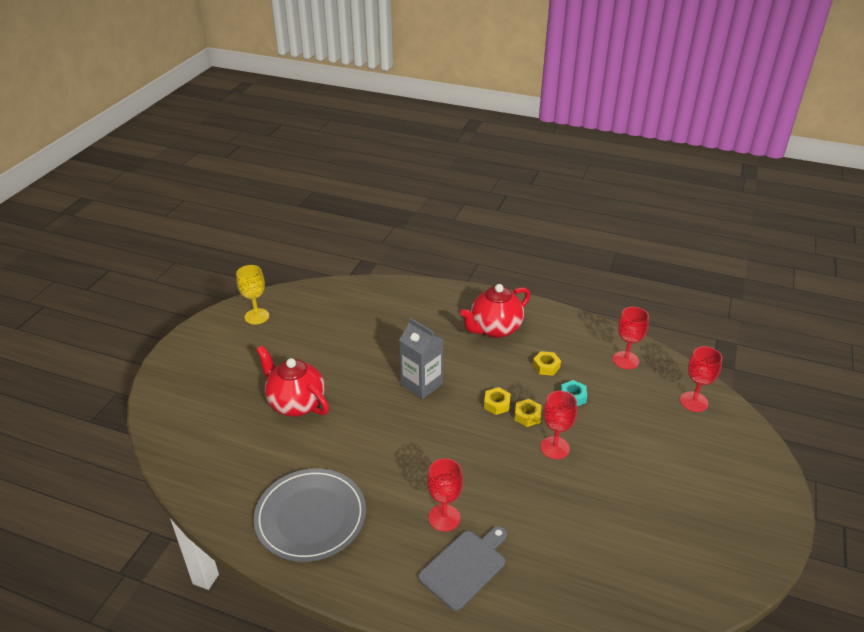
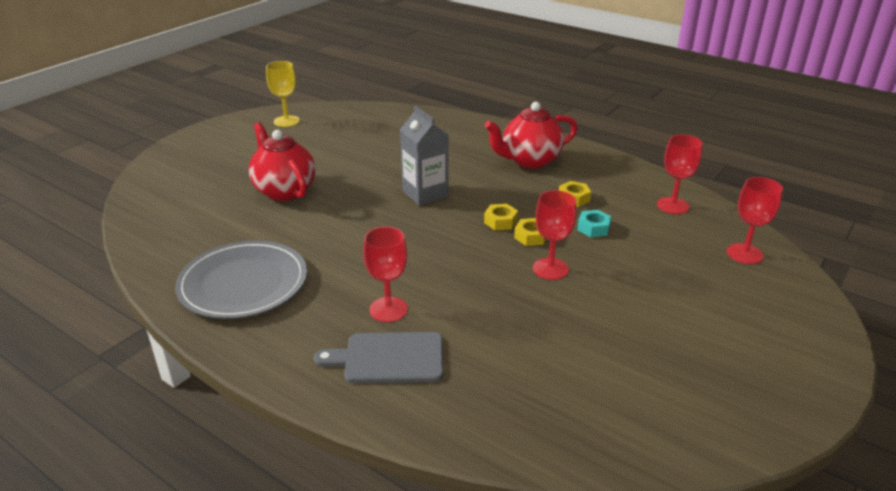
camera: 15 degrees right, 5 degrees down
grey cutting board [418,526,507,611] -> grey cutting board turned 150 degrees counterclockwise [314,332,443,383]

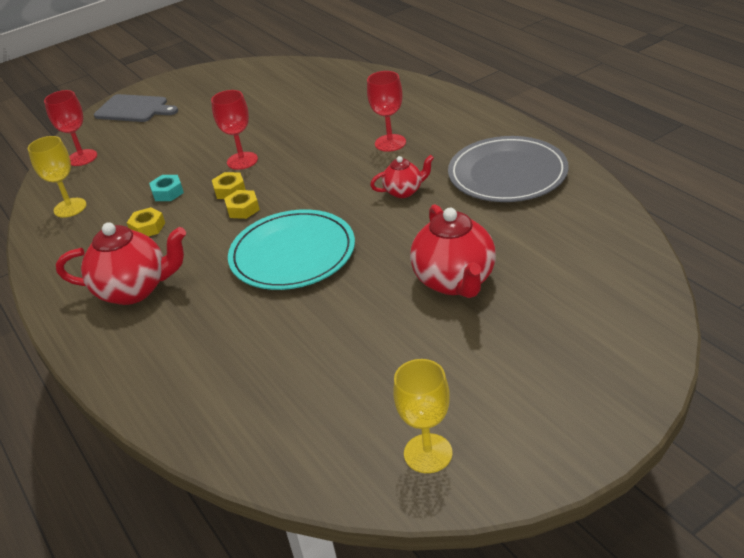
camera: 155 degrees left, 5 degrees up
grey cutting board [314,332,443,383] -> grey cutting board moved to [94,94,178,122]
grey carton [400,106,449,206] -> turquoise plate [228,209,355,290]
red goblet [657,134,703,214] -> yellow goblet [28,136,86,218]
none -> red teapot [370,155,434,198]

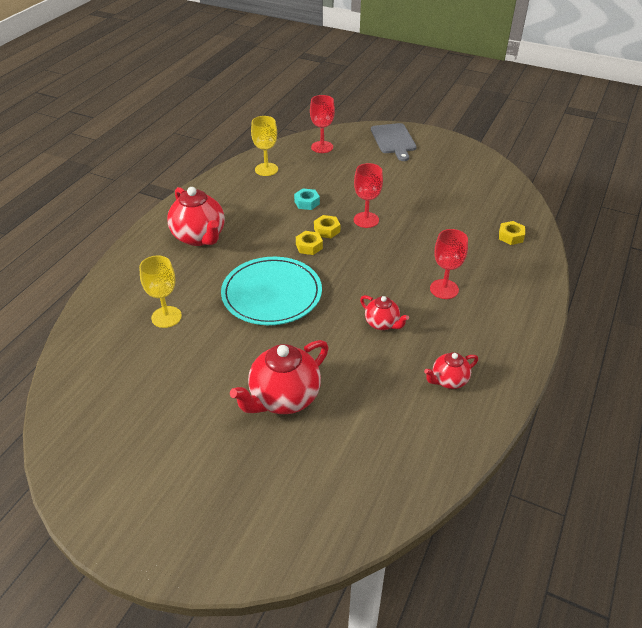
camera: 55 degrees right, 5 degrees up
yellow nut [127,207,165,237] -> yellow nut moved to [499,221,525,245]
yellow goblet [393,359,452,473] -> yellow goblet moved to [139,256,182,328]
grey plate [448,136,569,202] -> red teapot [424,352,478,389]

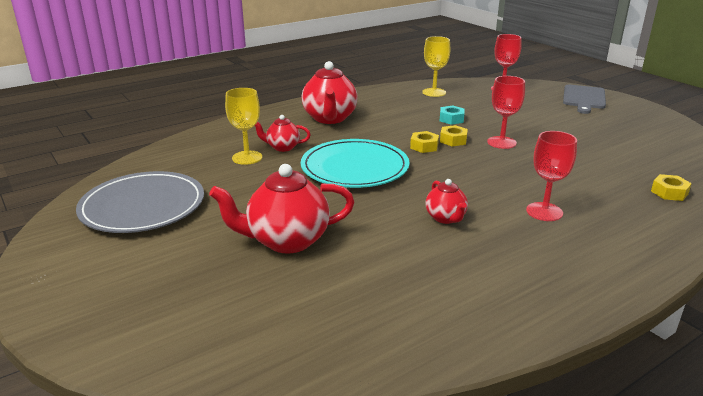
camera: 30 degrees right, 15 degrees down
red teapot [424,352,478,389] -> red teapot moved to [255,115,311,152]
none -> grey plate [76,171,204,233]

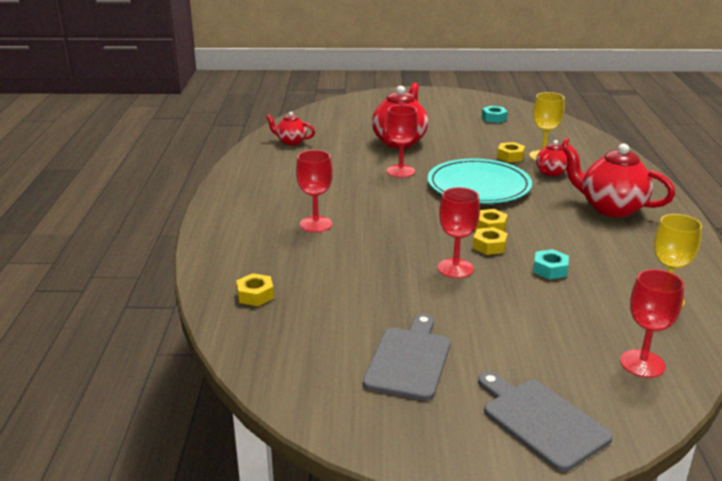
camera: 125 degrees right, 0 degrees up
grey plate [76,171,204,233] -> turquoise nut [482,106,508,123]
red teapot [425,179,468,224] -> red teapot moved to [266,112,315,145]
none -> grey cutting board [363,314,451,401]
none -> red goblet [386,105,418,178]
none -> yellow nut [497,142,525,162]

